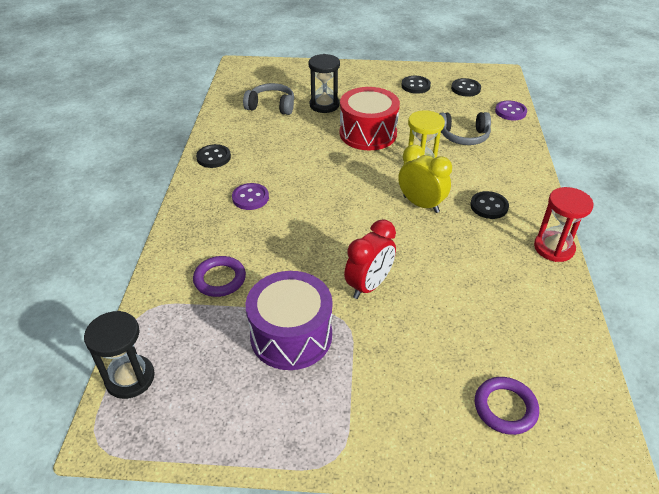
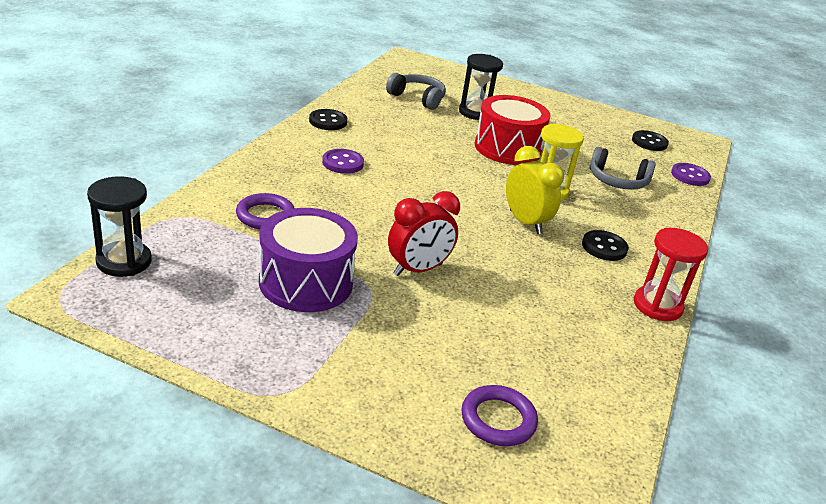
camera: 15 degrees right, 10 degrees down
black button [401,76,431,94] -> none

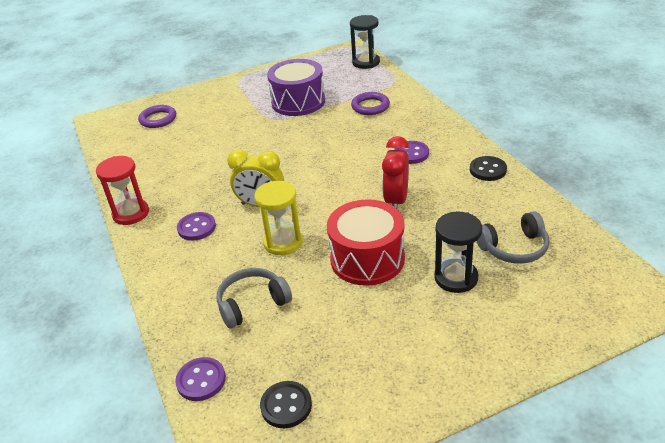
camera: 140 degrees right, 5 degrees up
red clock [388,191,460,276] -> red clock moved to [382,136,409,208]
black button [582,230,629,261] -> purple button [177,212,216,241]

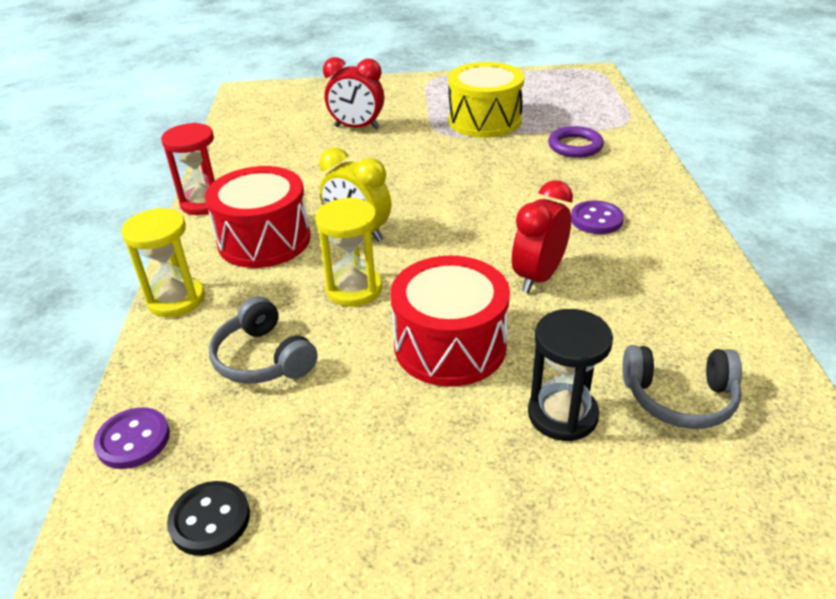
camera: 20 degrees right, 0 degrees up
purple ring [138,105,176,128] -> none
purple button [177,212,216,241] -> red drum [205,166,311,268]
grey headphones [217,268,292,329] -> grey headphones turned 120 degrees counterclockwise [209,296,318,384]
purple drum [267,59,325,116] -> yellow drum [448,62,524,138]
black hourglass [350,15,380,69] -> none
black button [470,156,507,181] -> none
none -> yellow hourglass [121,208,205,317]
none -> red clock [323,57,384,129]

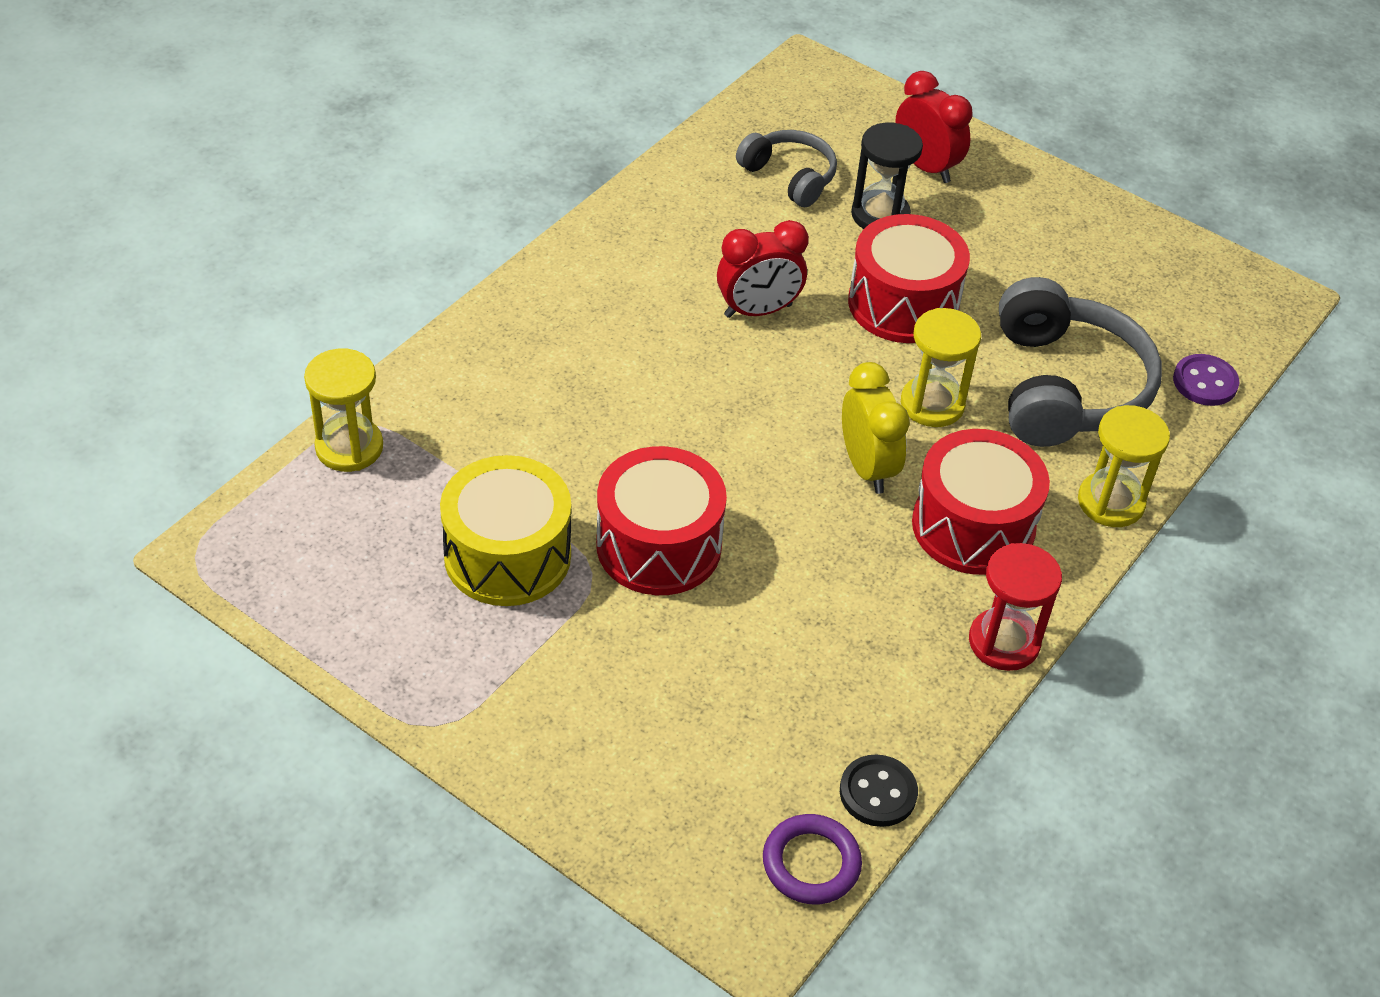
camera: 145 degrees left, 10 degrees up
black button [167,481,250,556] -> black button moved to [840,754,918,827]
grey headphones [209,296,318,384] -> grey headphones [999,277,1162,447], size x1.74
red clock [323,57,384,129] -> red clock moved to [895,71,972,183]
purple ring [548,126,604,158] -> purple ring moved to [763,814,862,904]
purple button [571,201,624,234] -> none
none -> yellow hourglass [304,348,383,472]
none -> red drum [596,446,727,595]

